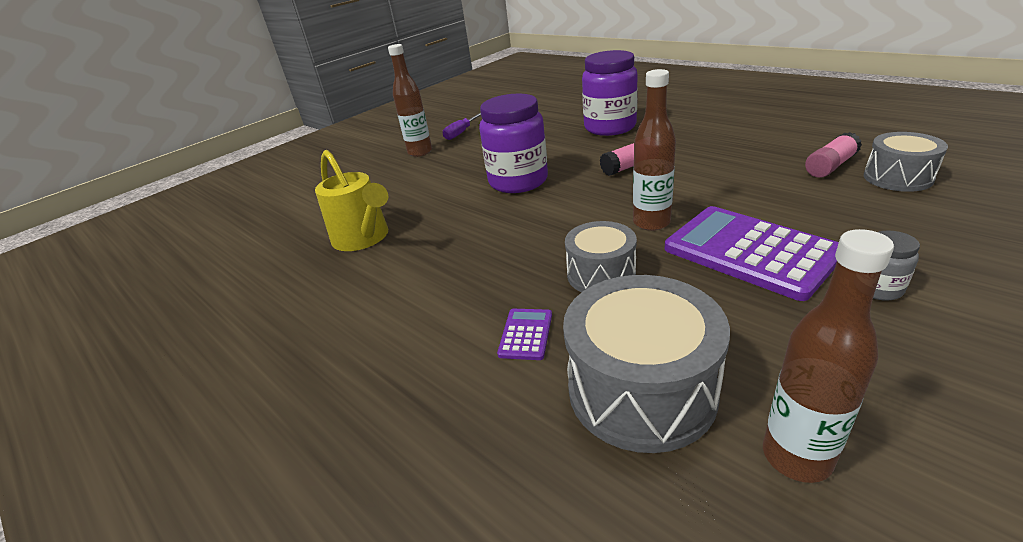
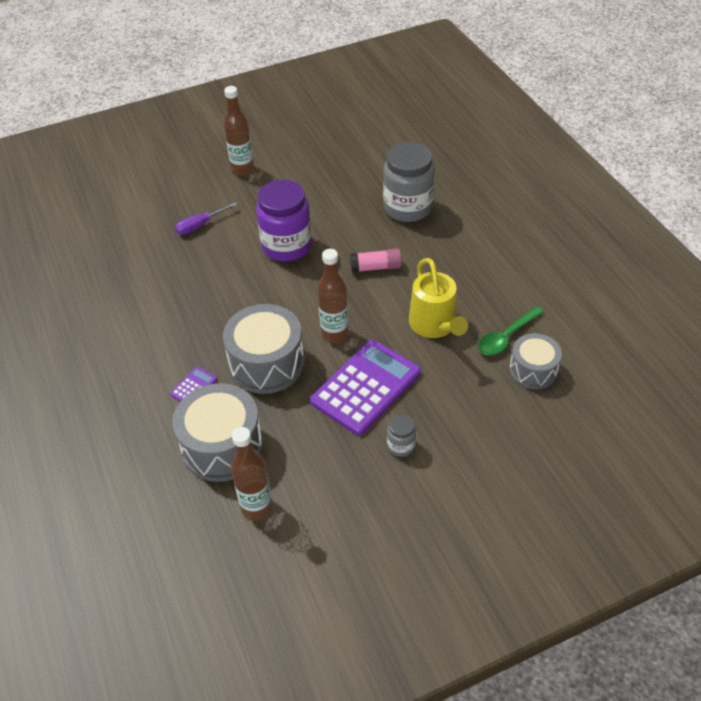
camera: 20 degrees right, 15 degrees up
yellow watering can [315,150,388,251] -> yellow watering can moved to [409,258,468,338]
purple screwdriver [443,112,481,140] -> purple screwdriver moved to [175,202,237,235]
grey drum [565,221,637,292] -> grey drum [223,304,305,394], size x1.62
purple jar [582,50,638,136] -> grey jar [383,142,435,222]
purple calculator [665,206,839,301] -> purple calculator turned 60 degrees clockwise [310,340,421,436]
pink glue stick [805,132,862,177] -> green spoon [478,306,544,355]

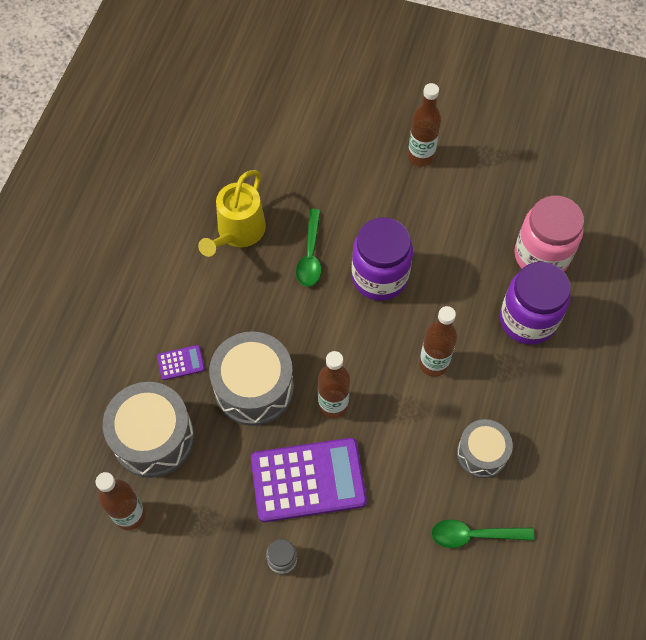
camera: 40 degrees right, 15 degrees up
purple screwdriver [175,202,237,235] -> none
pink glue stick [350,248,402,273] -> brown bottle [419,306,457,377]
grey jar [383,142,435,222] -> purple jar [500,262,571,345]
yellow watering can [409,258,468,338] -> yellow watering can moved to [198,170,266,257]
grey drum [509,333,562,389] -> grey drum moved to [457,419,513,478]
none -> green spoon [296,209,321,287]
none -> pink jar [514,195,584,271]

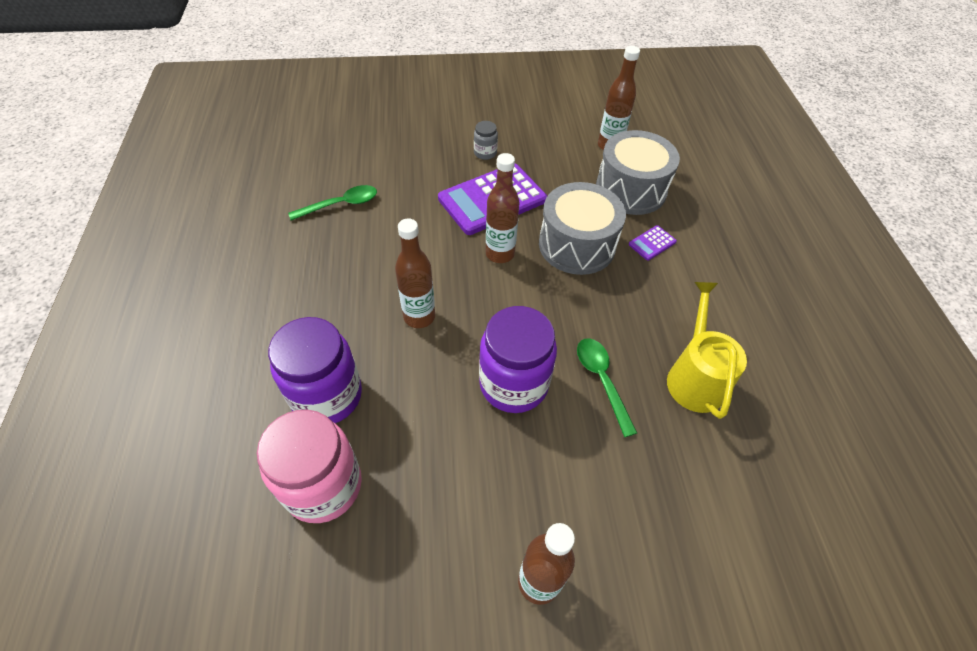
camera: 155 degrees right, 10 degrees down
grey drum [457,419,513,478] -> none

